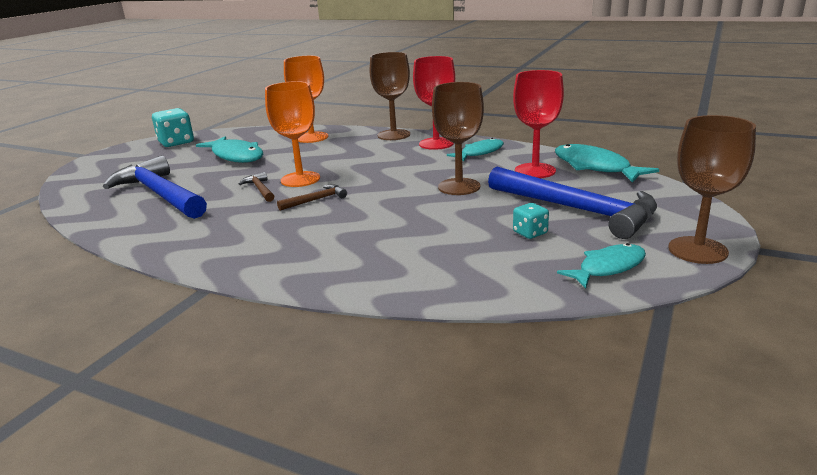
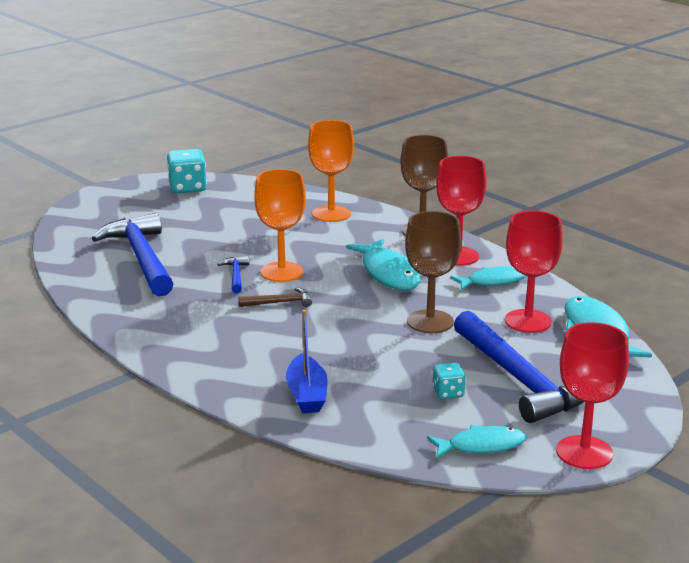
camera: 20 degrees right, 0 degrees up
turquoise fish [196,136,263,163] -> turquoise fish moved to [346,239,421,290]
brown hammer [239,172,274,202] -> blue hammer [217,256,249,293]
brown goblet [668,115,756,264] -> red goblet [556,322,629,469]
none -> blue boat [286,310,328,413]

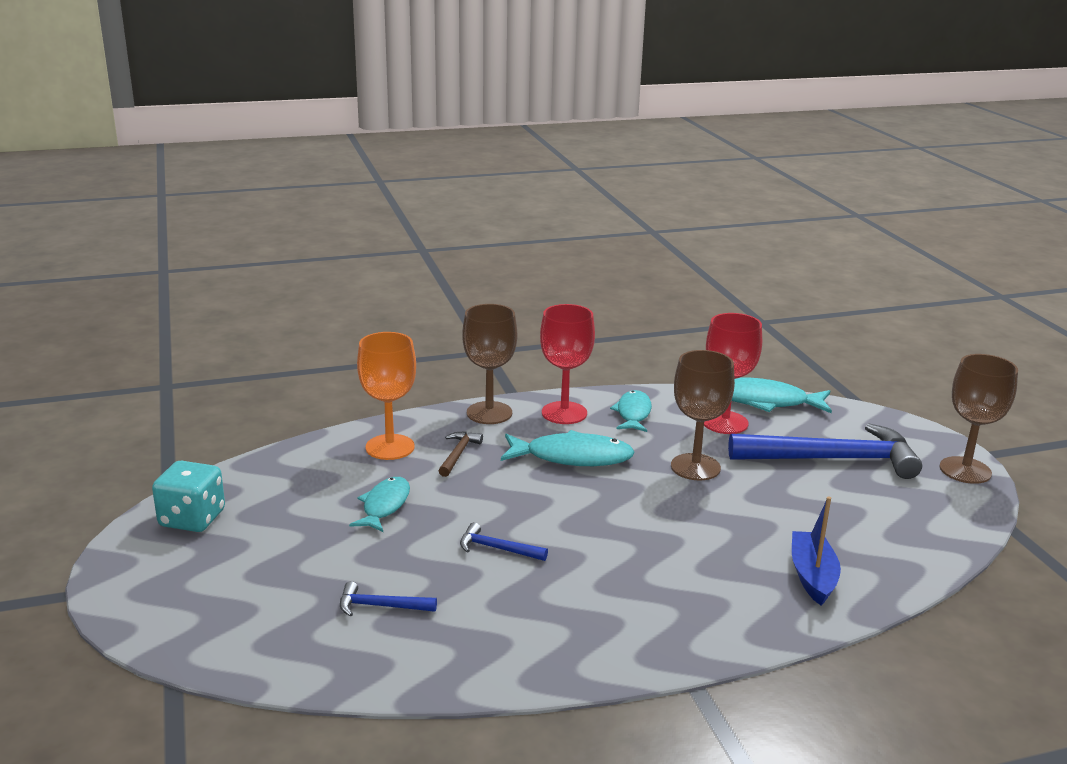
camera: 65 degrees left, 0 degrees up
blue hammer [91,213,173,296] -> blue hammer [340,581,437,617], size x0.43
brown hammer [239,287,312,307] -> brown hammer moved to [439,432,483,477]
orange goblet [254,169,306,282] -> none
blue boat [286,310,328,413] -> blue boat turned 105 degrees counterclockwise [792,496,841,605]
turquoise fish [427,425,526,459] -> turquoise fish moved to [349,477,410,532]
turquoise dice [433,363,465,399] -> none
red goblet [556,322,629,469] -> brown goblet [940,354,1018,484]

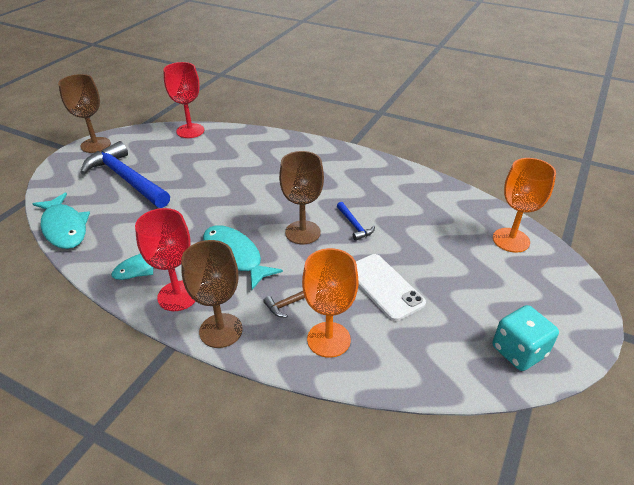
camera: 135 degrees left, 15 degrees up
blue hammer [340,581,437,617] -> none
turquoise fish [349,477,410,532] -> white phone [356,254,426,321]
brown goblet [671,350,735,480] -> brown goblet moved to [279,151,324,244]
red goblet [704,313,762,434] -> red goblet moved to [163,62,204,138]
blue boat [792,496,841,605] -> none
none -> orange goblet [493,158,556,253]

